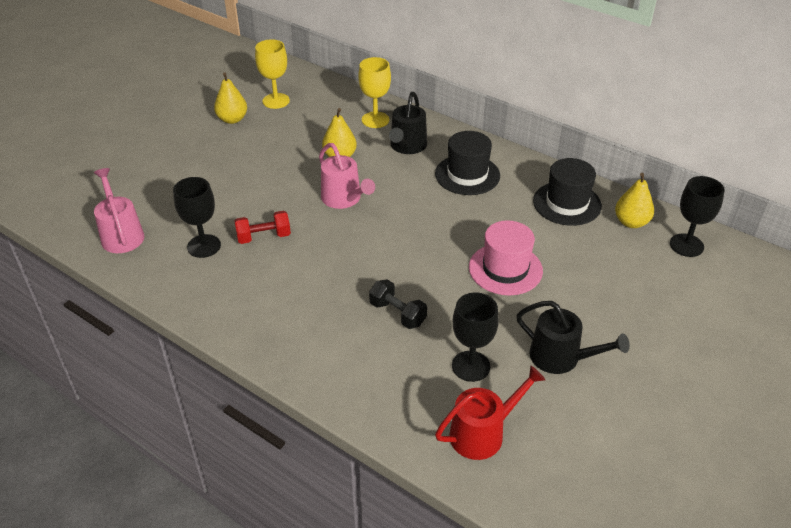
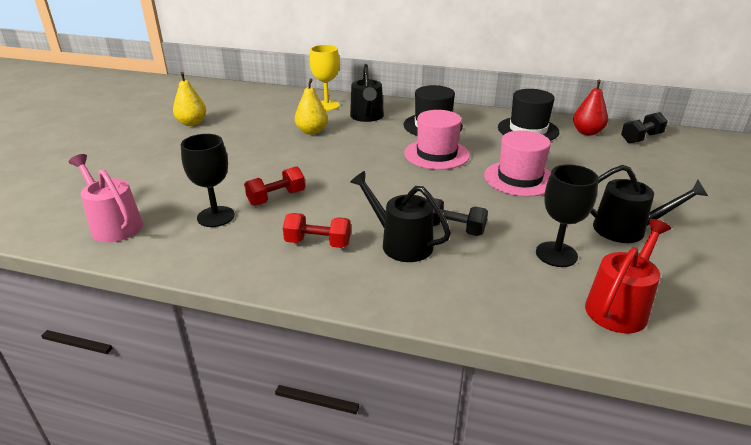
camera: 20 degrees left, 10 degrees down
yellow goblet [255,39,290,109] -> none
pink watering can [319,143,375,209] -> none
yellow pear [615,173,654,228] -> red pear [573,80,608,136]
black goblet [670,176,725,257] -> black dumbbell [621,112,668,144]
none -> red dumbbell [283,213,351,248]
none -> black watering can [350,171,451,262]
none -> pink hat [404,110,470,170]

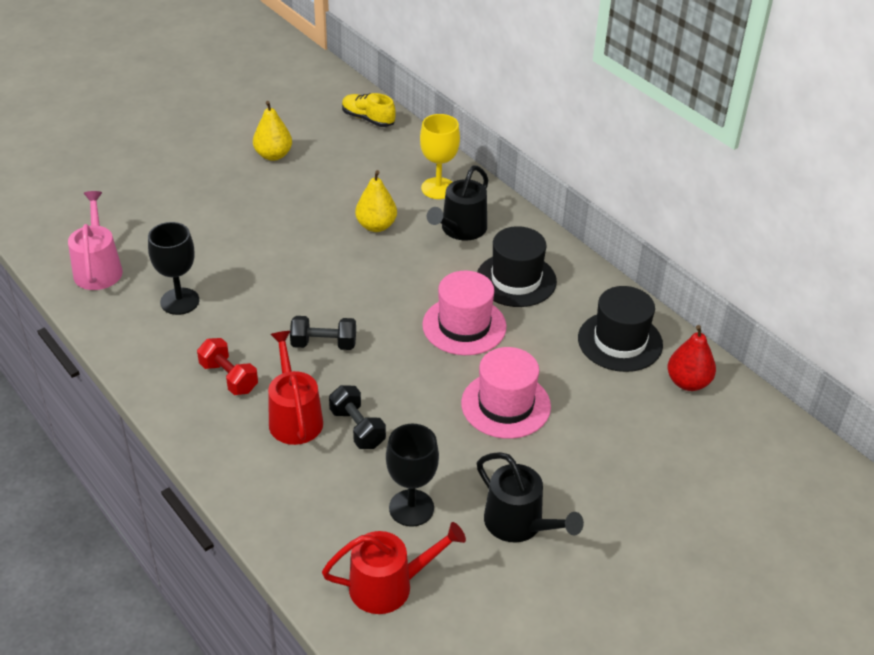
camera: 35 degrees right, 10 degrees up
red dumbbell [244,166,305,206] -> none
black watering can [350,171,451,262] -> red watering can [268,331,323,445]
black dumbbell [621,112,668,144] -> black dumbbell moved to [290,316,356,350]
none -> yellow shoe [342,93,396,127]

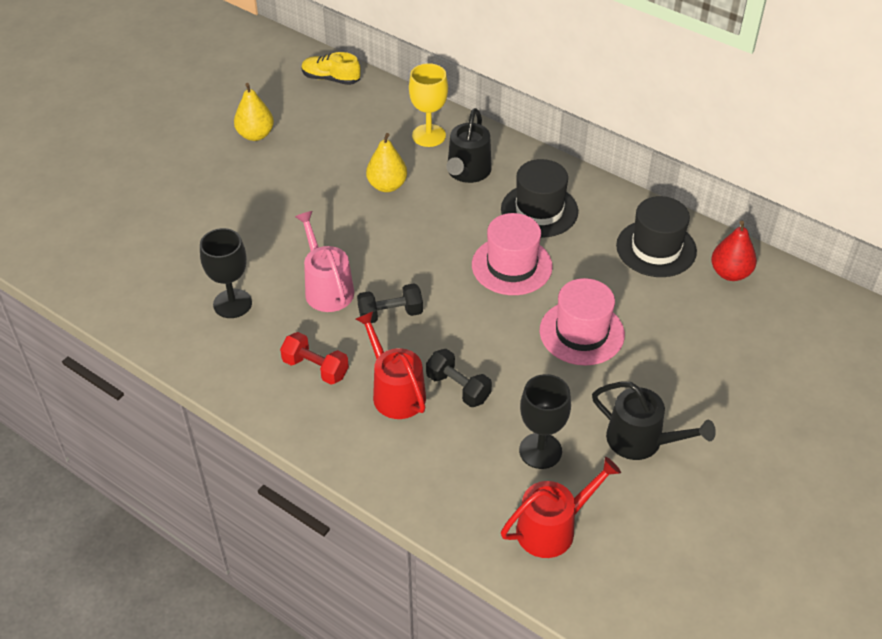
camera: 15 degrees left, 5 degrees up
pink watering can [68,191,123,290] -> pink watering can moved to [295,211,354,312]

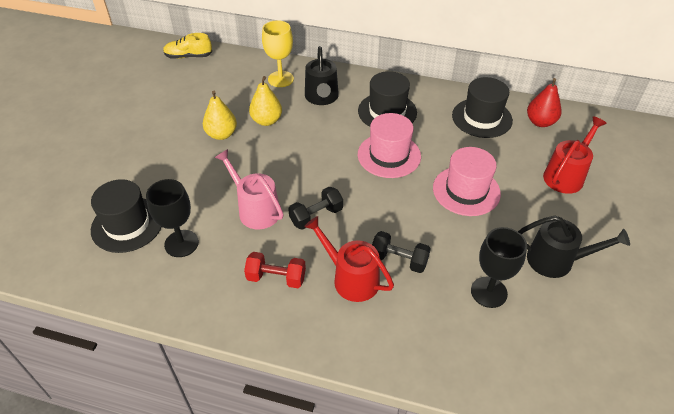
camera: 20 degrees left, 0 degrees up
yellow pear [234,83,274,141] -> yellow pear moved to [203,91,237,140]
red watering can [501,457,621,558] -> red watering can moved to [543,116,607,194]
none -> black hat [91,179,162,253]

